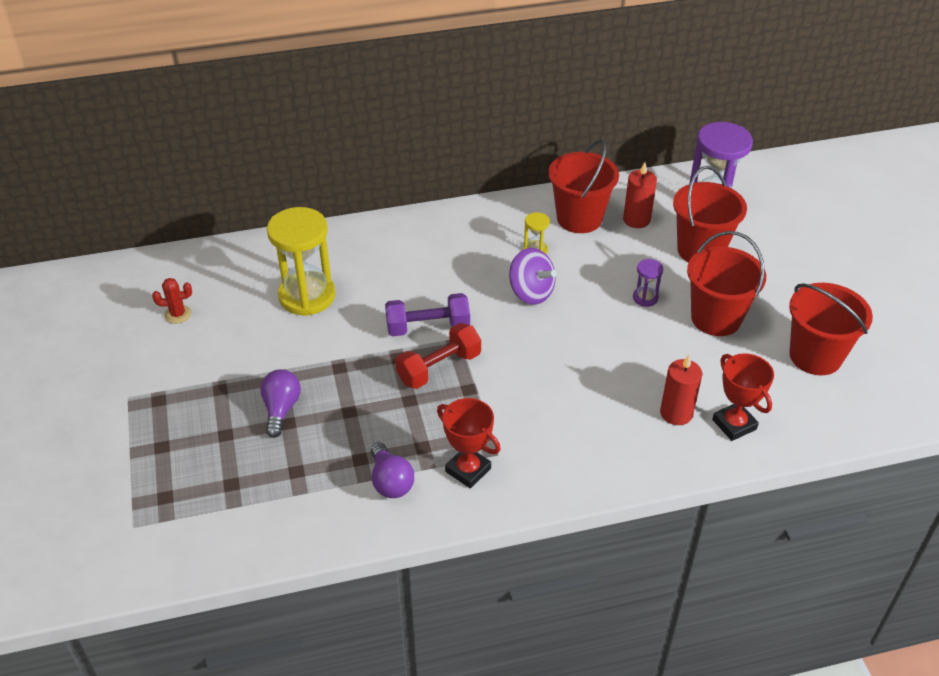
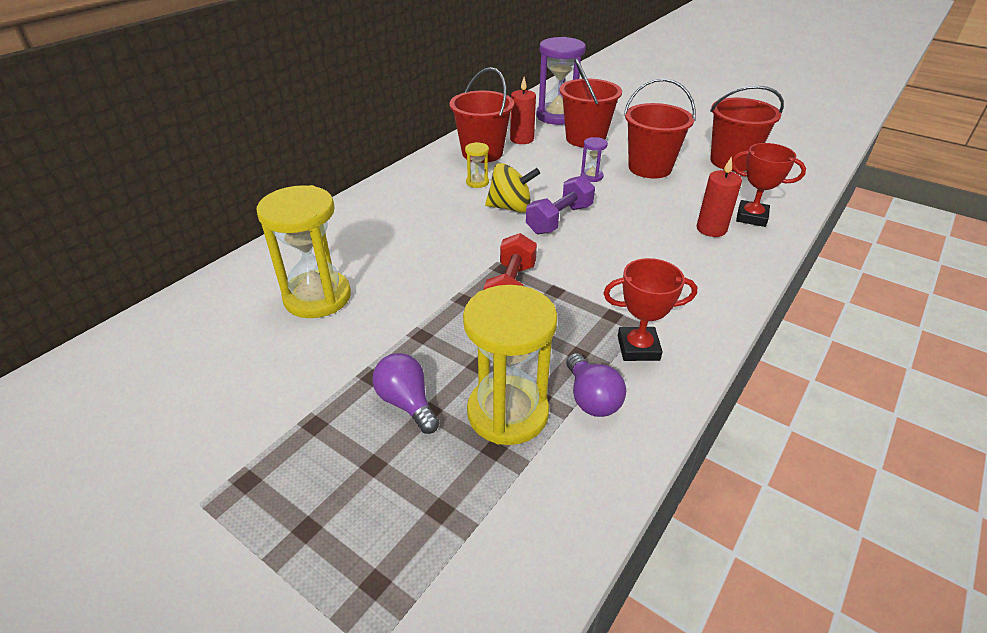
camera: 40 degrees left, 5 degrees down
red cactus [152,278,192,324] -> none
purple light bulb [371,442,414,498] -> purple light bulb turned 45 degrees clockwise [566,353,626,417]
purple dumbbell [385,293,470,336] -> purple dumbbell moved to [526,175,595,235]
purple spinning top [509,248,557,305] -> yellow spinning top [485,163,540,213]
none -> yellow hourglass [463,285,557,445]

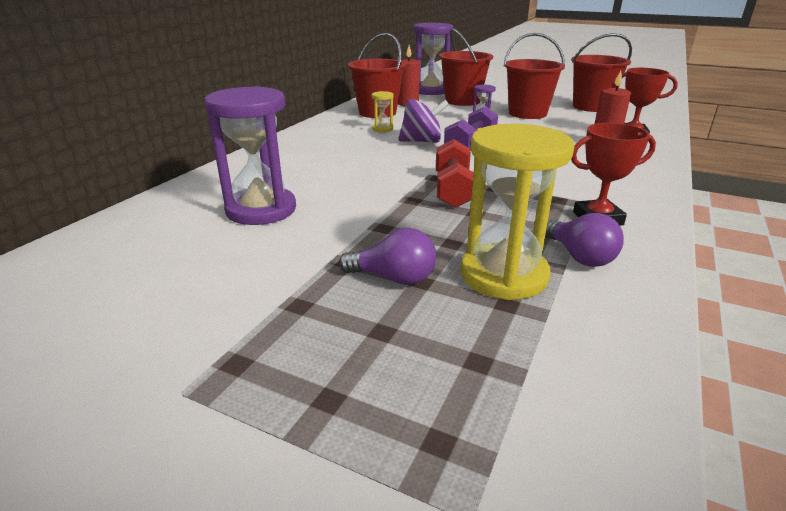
camera: 10 degrees left, 10 degrees down
yellow hourglass [256,185,351,318] -> purple hourglass [204,86,296,225]
purple light bulb [372,353,439,434] -> purple light bulb turned 150 degrees clockwise [339,228,436,285]
yellow spinning top [485,163,540,213] -> purple spinning top [398,99,449,143]

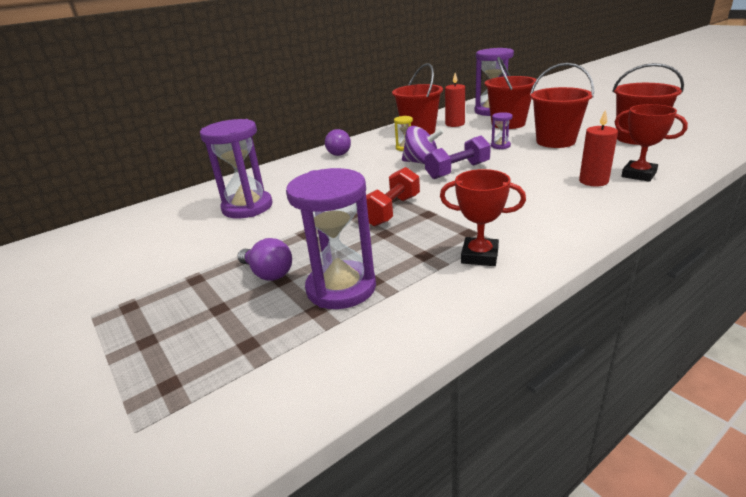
camera: 30 degrees right, 0 degrees up
yellow hourglass [461,124,575,300] -> purple hourglass [286,168,376,309]
purple light bulb [545,213,624,267] -> purple light bulb moved to [325,129,351,156]

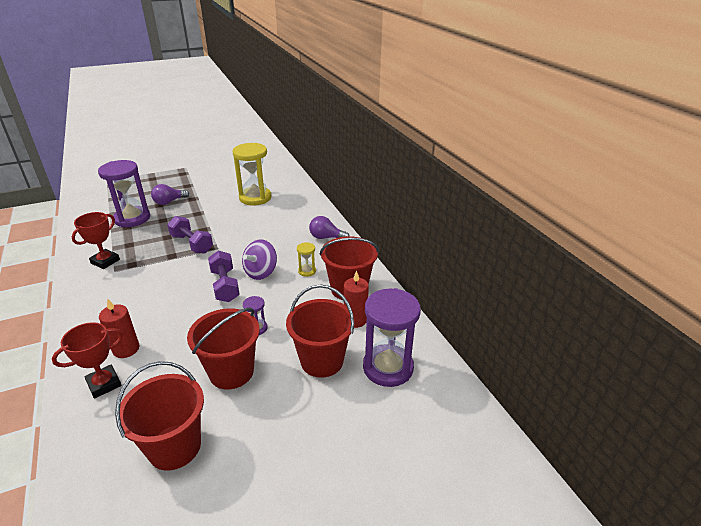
camera: 100 degrees right, 5 degrees up
purple hourglass [200,119,273,218] -> yellow hourglass [232,143,271,206]
red dumbbell [366,167,420,226] -> purple dumbbell [167,216,213,254]

